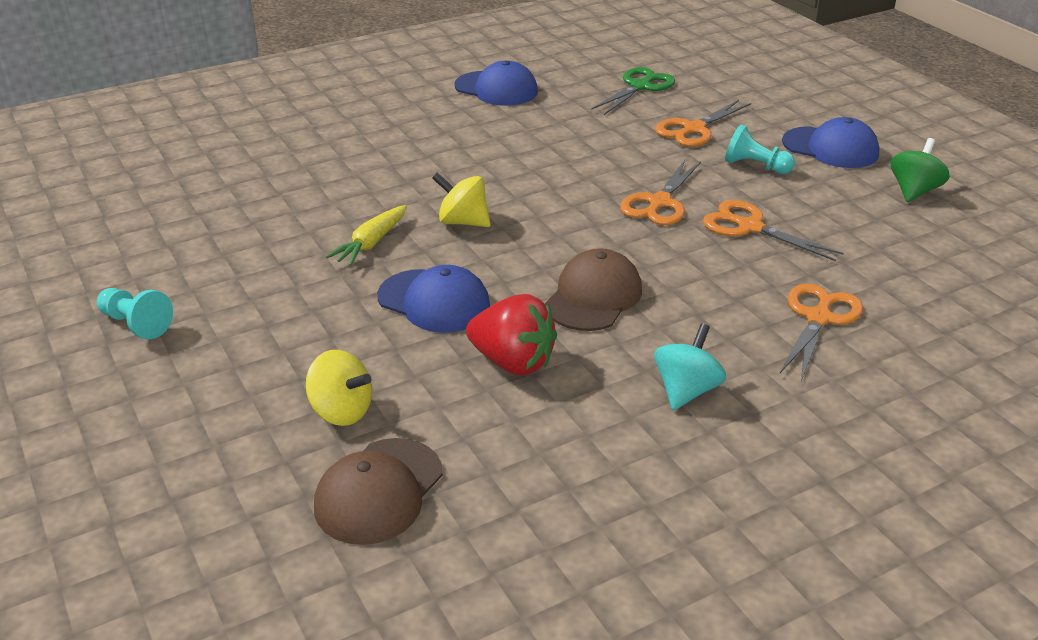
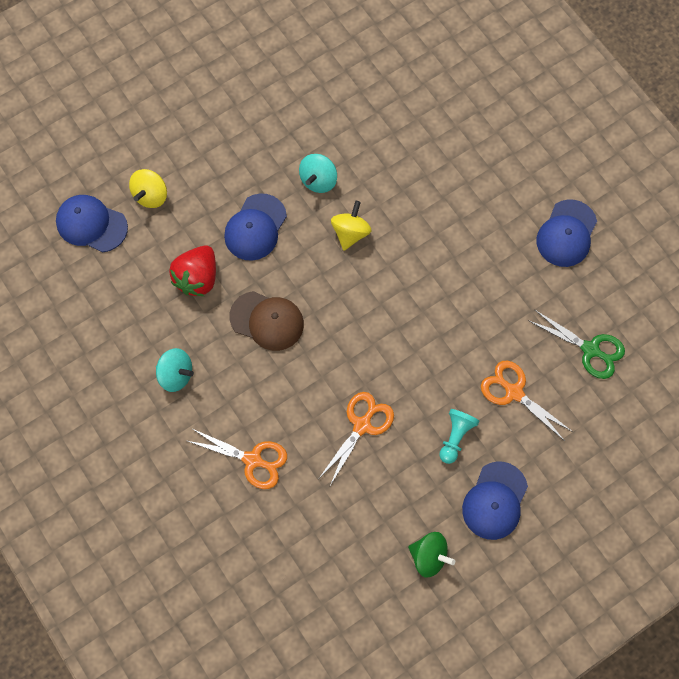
camera: 85 degrees right, 35 degrees up
turquoise pawn [97,288,173,339] -> none
brown cap [314,438,443,545] -> blue cap [56,195,128,253]
yellow carrot [326,205,407,266] -> turquoise spinning top [299,154,337,193]
orange scissors [620,160,701,225] -> none

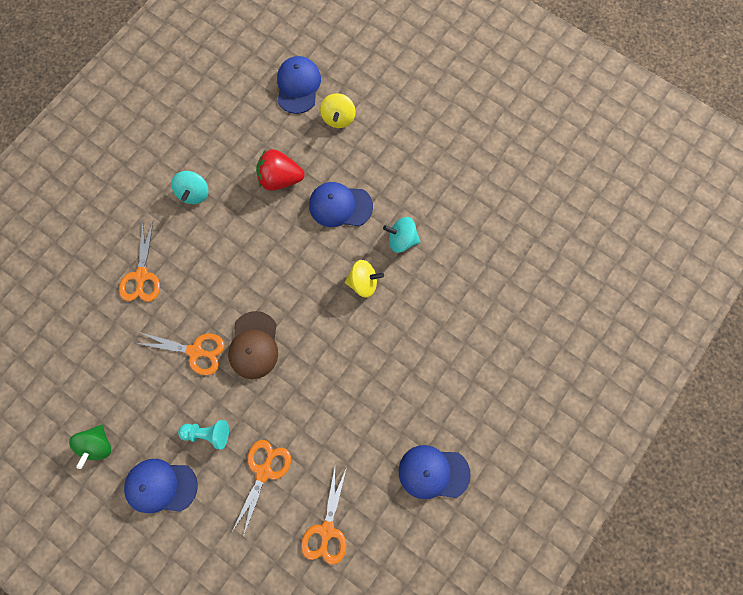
camera: 70 degrees right, 5 degrees up
yellow spinning top [129,169,167,208] -> yellow spinning top turned 90 degrees counterclockwise [320,93,356,128]
brown cap [229,291,304,351] -> brown cap moved to [228,311,278,379]
green scissors [528,310,625,379] -> orange scissors [301,467,347,565]

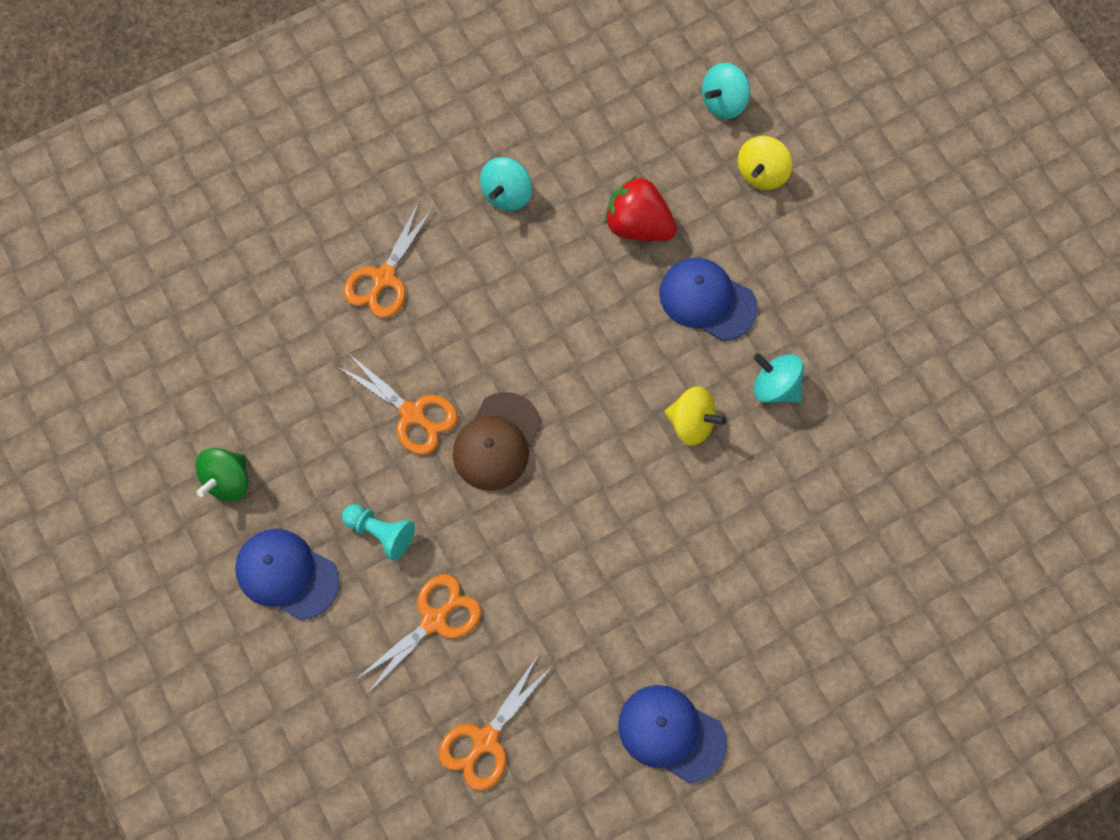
camera: 25 degrees right, 5 degrees down
blue cap [277,56,321,114] -> turquoise spinning top [702,63,750,119]

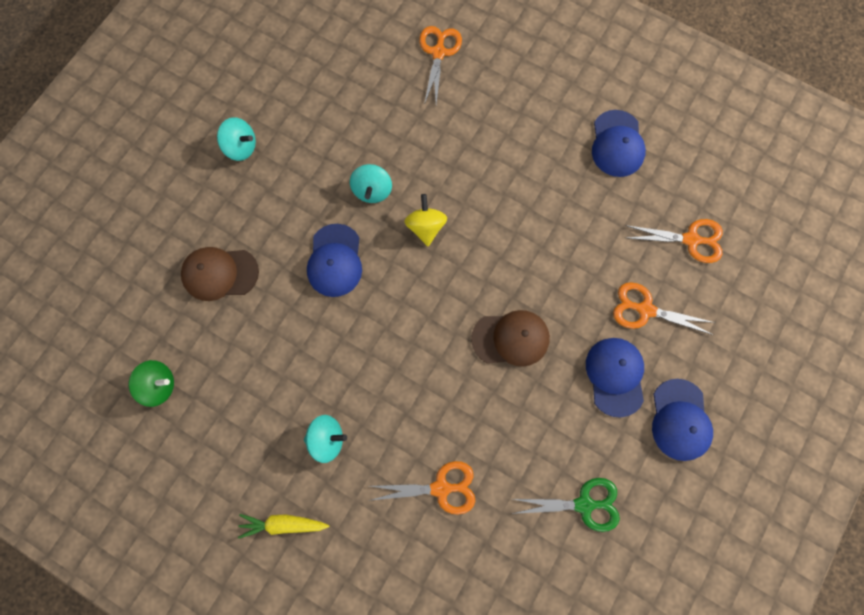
camera: 120 degrees left, 5 degrees up
green spinning top [195,448,248,502] -> green spinning top moved to [129,360,174,407]
orange scissors [337,353,458,455] -> orange scissors moved to [419,26,462,105]
turquoise pawn [342,504,415,561] -> blue cap [586,338,644,418]
red strawberry [605,176,677,241] -> none
turquoise spinning top [702,63,750,119] -> turquoise spinning top moved to [217,117,256,161]
yellow spinning top [738,136,792,190] -> brown cap [181,247,259,301]
none -> yellow carrot [238,514,329,539]
none -> green scissors [511,478,620,532]

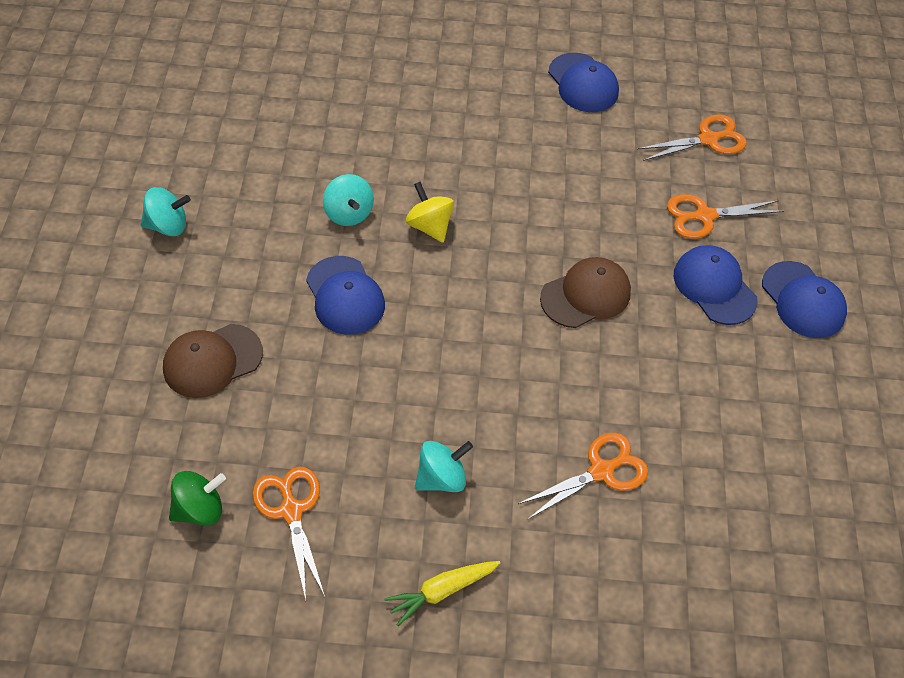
camera: 30 degrees left, 20 degrees down
orange scissors [419,26,462,105] -> orange scissors moved to [253,467,325,600]
green scissors [511,478,620,532] -> none

